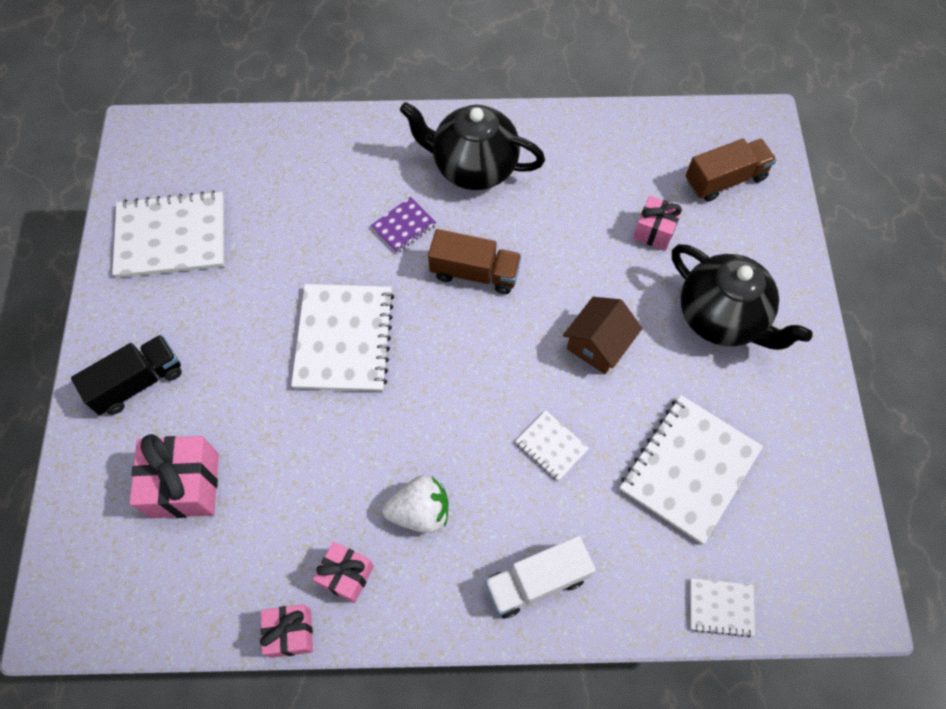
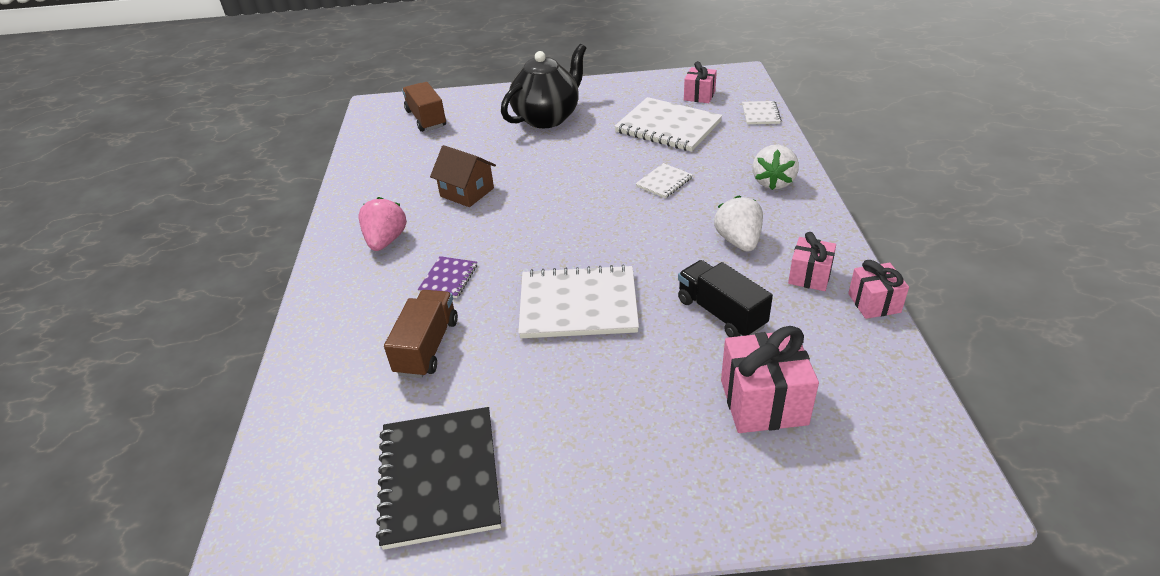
camera: 90 degrees left, 25 degrees down
black truck [71,335,182,415] -> black truck moved to [678,260,773,337]
white notebook [112,191,224,278] -> black notebook [376,407,501,550]
purple notebook [370,197,436,254] -> purple notebook turned 60 degrees clockwise [418,256,477,298]
black teapot [400,102,545,190] -> pink strawberry [358,197,407,251]
brown truck [428,229,522,294] -> brown truck moved to [384,290,458,378]
white truck [485,536,596,618] -> white strawberry [752,145,799,190]
brown house [563,297,642,374] -> brown house moved to [430,145,496,207]
pink gift [633,196,683,251] -> pink gift moved to [684,61,717,103]

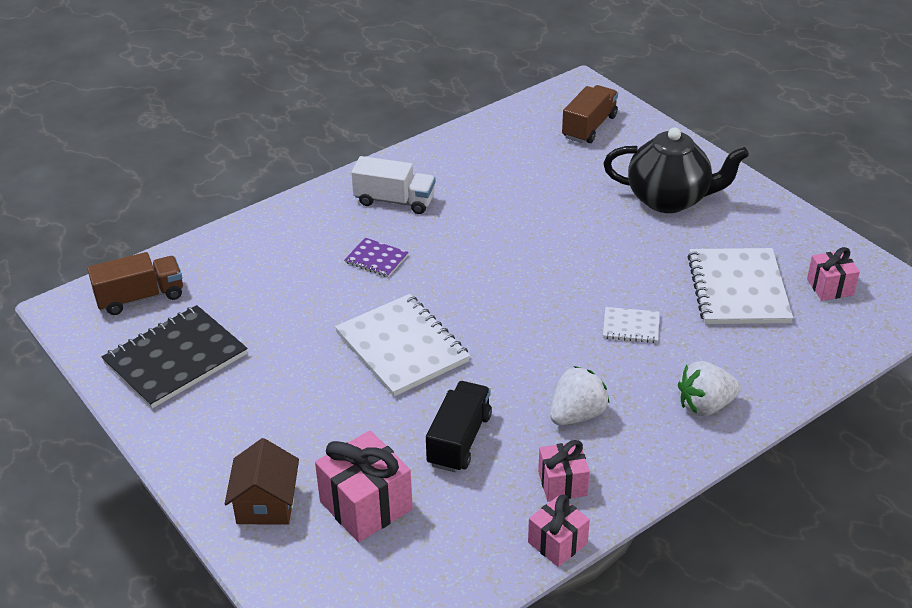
camera: 55 degrees right, 0 degrees up
pink strawberry [358,197,407,251] -> white truck [351,156,436,214]
brown truck [384,290,458,378] -> brown truck moved to [87,252,183,315]
purple notebook [418,256,477,298] -> purple notebook turned 45 degrees clockwise [344,238,409,277]
brown house [430,145,496,207] -> brown house moved to [225,438,299,525]
white notebook [742,101,781,124] -> none

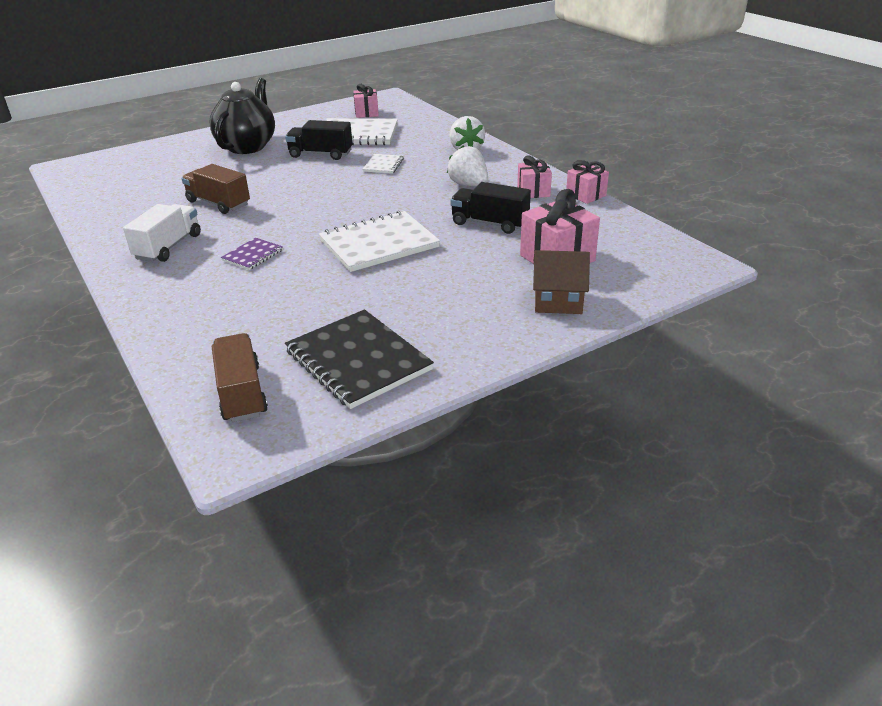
camera: 85 degrees left, 5 degrees down
brown truck [562,85,618,143] -> brown truck moved to [181,164,250,214]
none -> black truck [285,120,352,160]

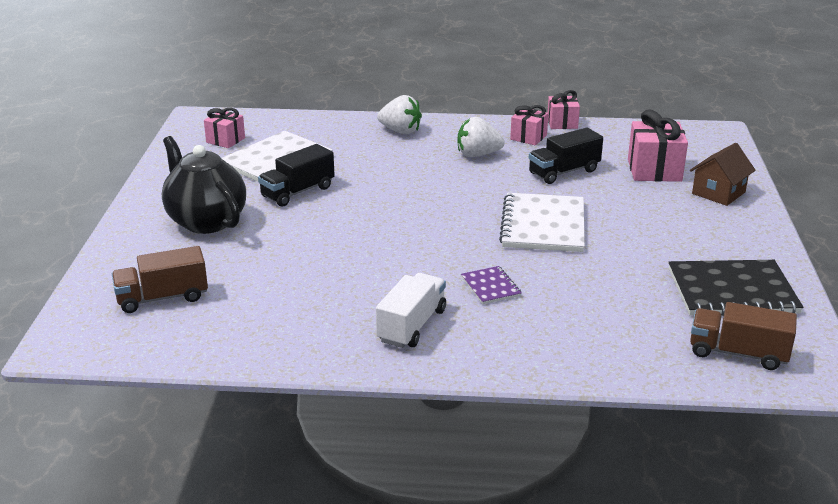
camera: 55 degrees left, 5 degrees down
white truck [123,204,201,262] -> white truck turned 60 degrees clockwise [376,273,446,348]
brown truck [181,164,250,214] -> brown truck moved to [112,246,208,313]
white notebook [363,154,404,174] -> none

